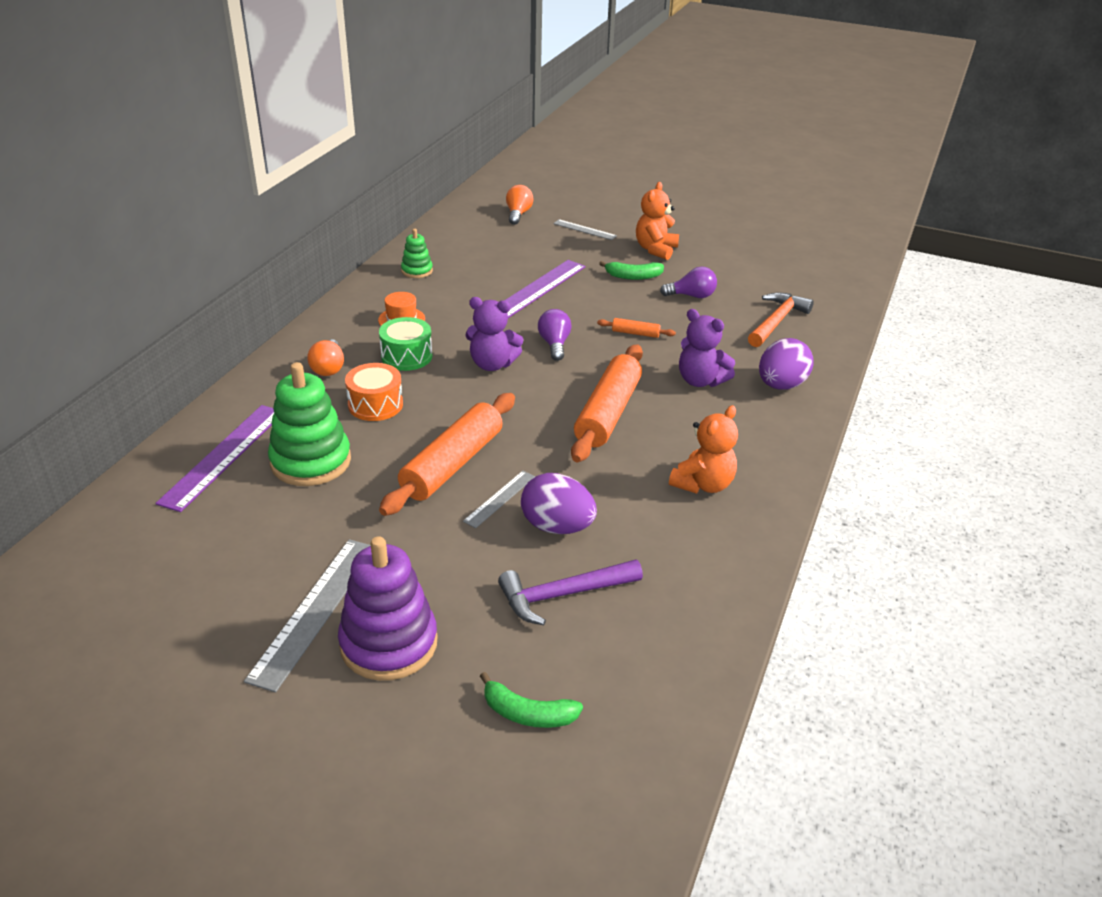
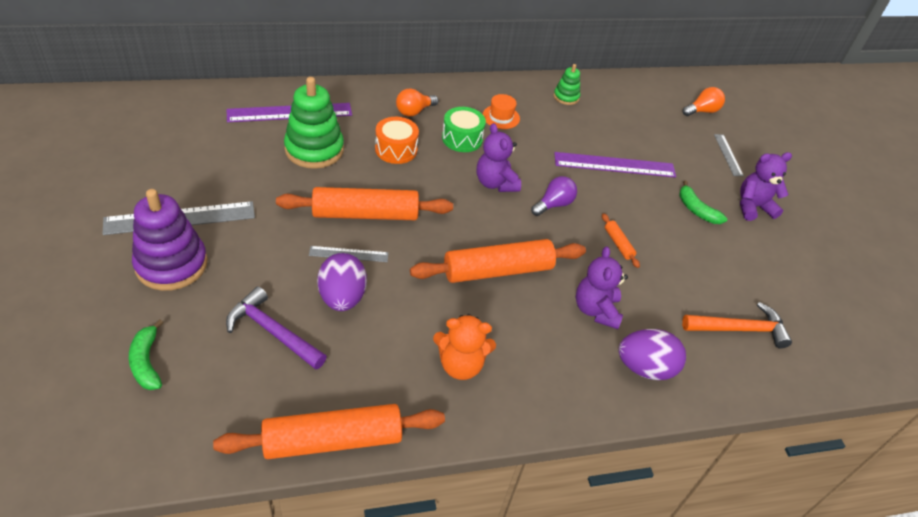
camera: 50 degrees right, 10 degrees up
orange teddy bear [636,182,679,260] -> purple teddy bear [740,152,792,221]
purple light bulb [660,267,717,298] -> none
none -> orange rolling pin [213,404,445,459]

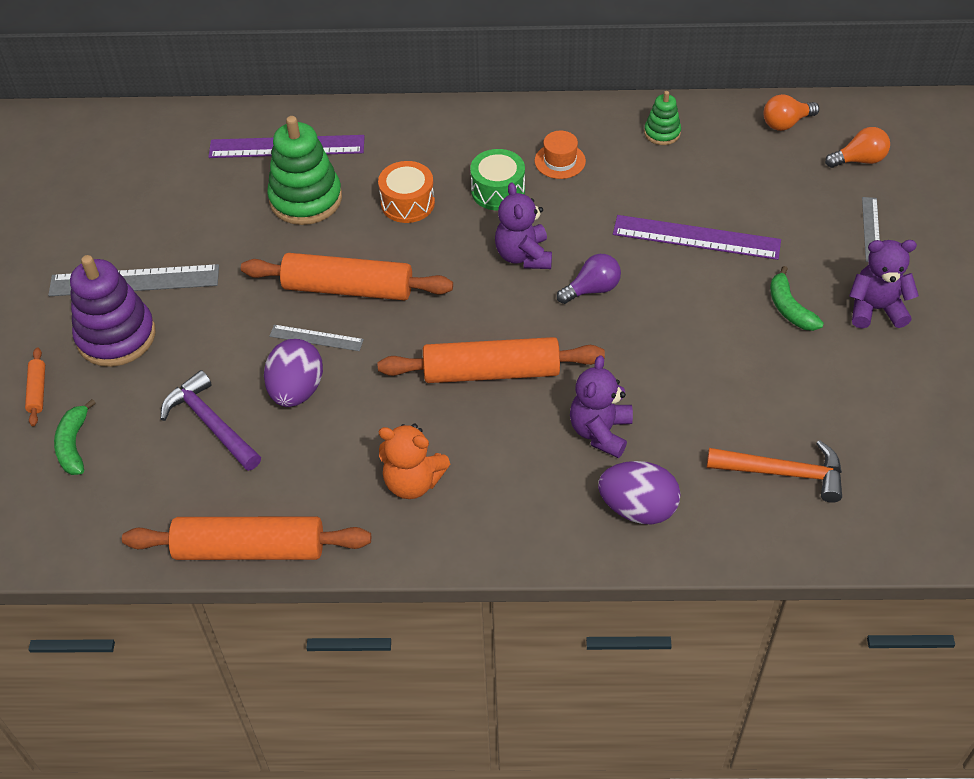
camera: 20 degrees right, 5 degrees up
orange light bulb [396,88,438,116] -> orange light bulb moved to [764,94,819,131]
orange rolling pin [602,213,640,268] -> orange rolling pin moved to [25,348,45,426]

